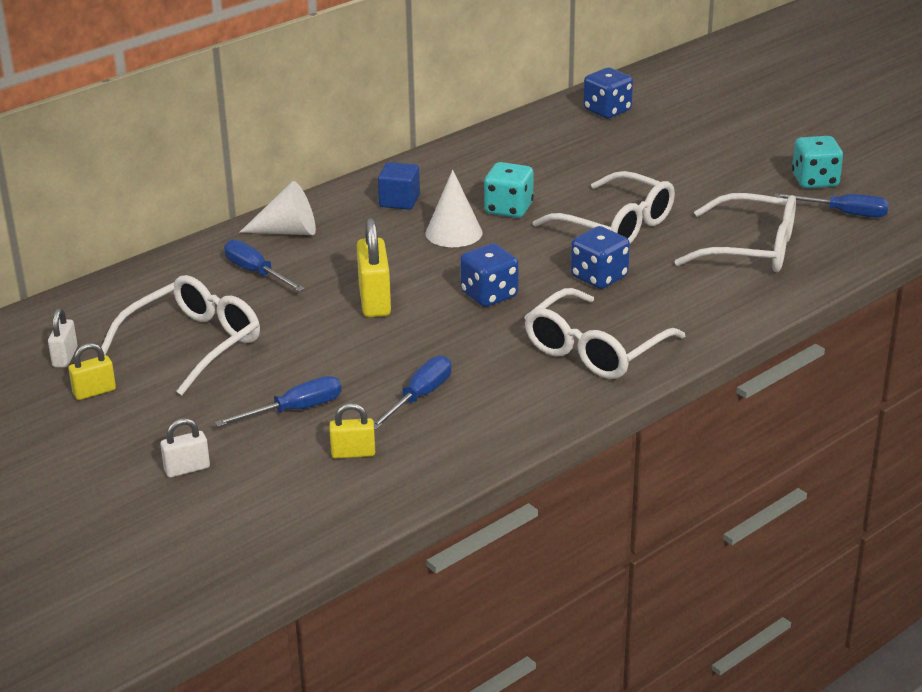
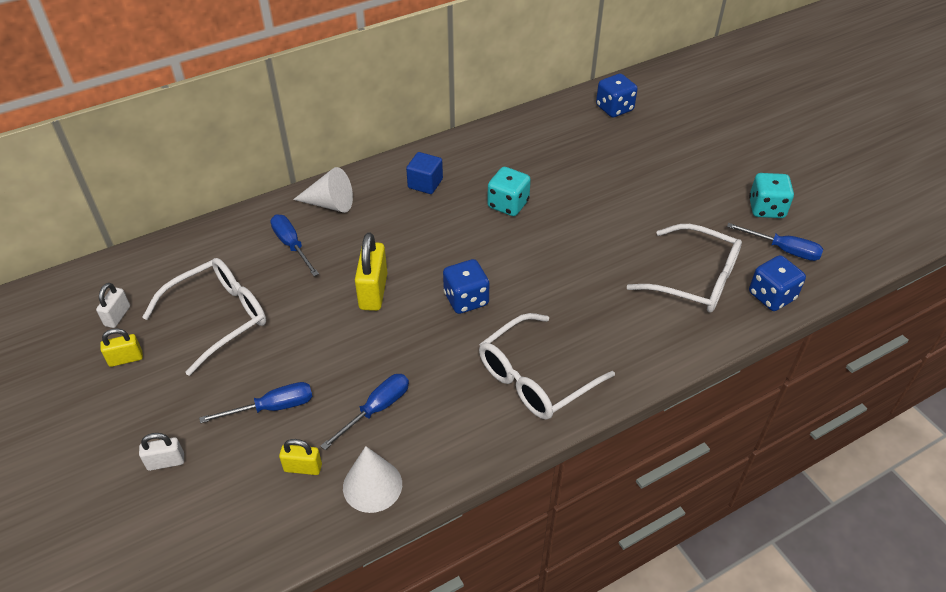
camera: 10 degrees right, 15 degrees up
white cone [425,170,483,247] -> white cone moved to [343,446,402,513]
white glasses [533,171,675,243] -> none
blue dice [571,226,630,289] -> blue dice moved to [749,255,806,311]

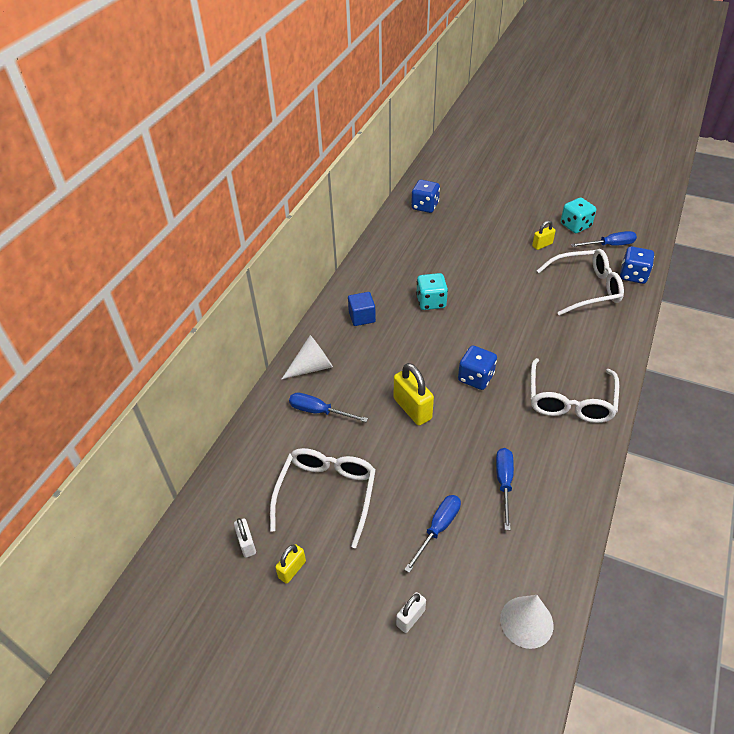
camera: 35 degrees left, 0 degrees up
yellow padlock [279,439,322,475] -> yellow padlock moved to [532,221,556,250]
white cone [343,446,402,513] -> white cone moved to [500,595,553,649]

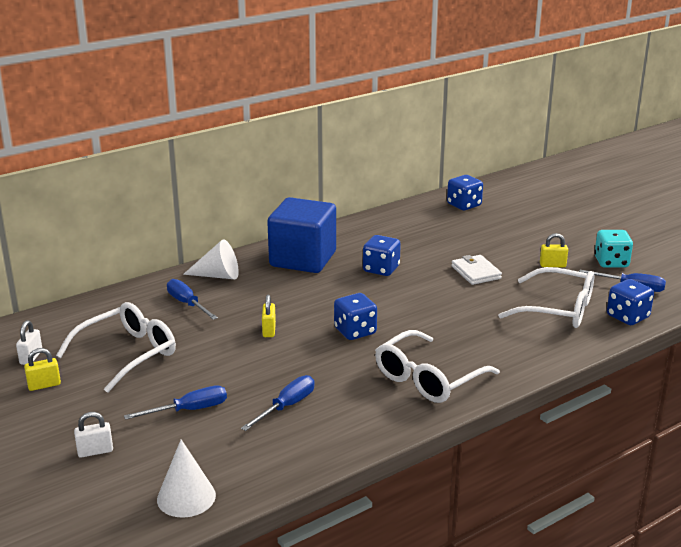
camera: 30 degrees right, 20 degrees down
blue cube [348,292,376,326] -> blue cube [267,197,336,273], size x2.15
yellow padlock [394,363,434,426] -> yellow padlock [262,295,276,337], size x0.58
turquoise dice [416,273,448,310] -> blue dice [363,235,401,276]
none -> white wallet [451,255,502,285]

